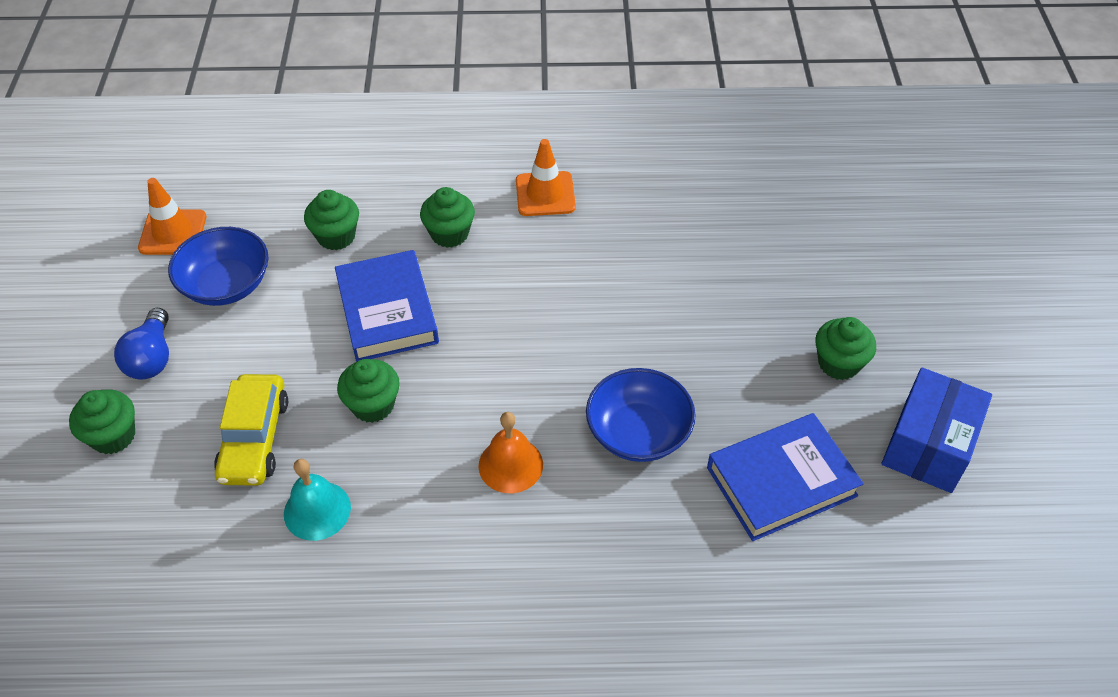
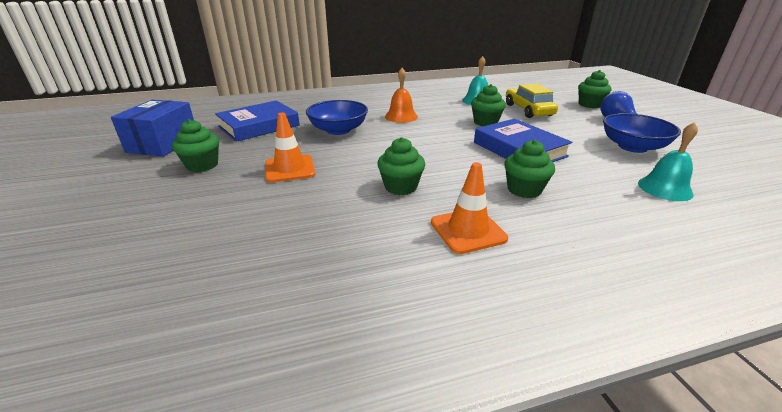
camera: 165 degrees right, 20 degrees down
orange traffic cone [138,178,206,255] -> orange traffic cone moved to [266,113,315,182]
green cupcake [304,190,359,250] -> green cupcake moved to [377,137,425,195]
none -> turquoise bell [638,122,698,201]

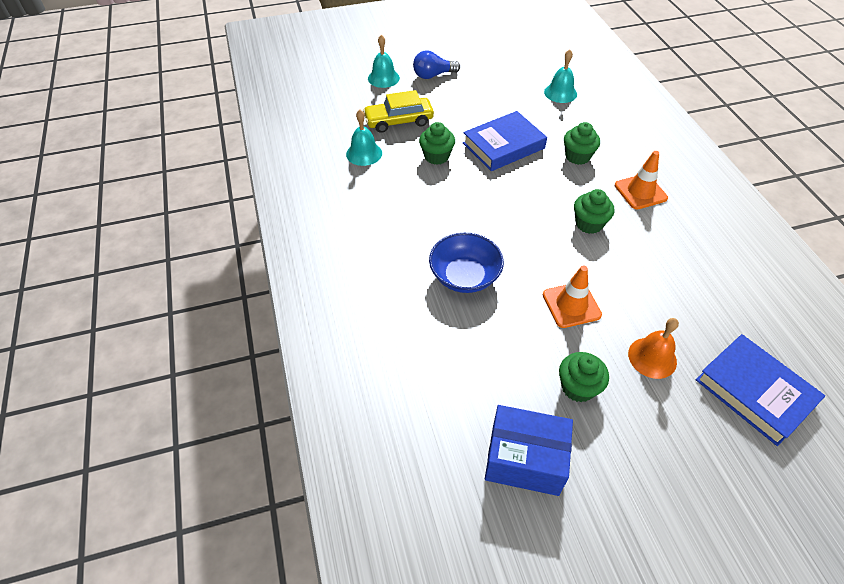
camera: 90 degrees left, 20 degrees up
blue book [215,101,300,142] -> blue book moved to [696,334,825,446]
orange bell [385,68,418,123] -> orange bell moved to [628,318,679,379]
green cupcake [578,70,612,108] -> turquoise bell [368,35,400,88]
blue bowl [603,113,681,153] -> none

